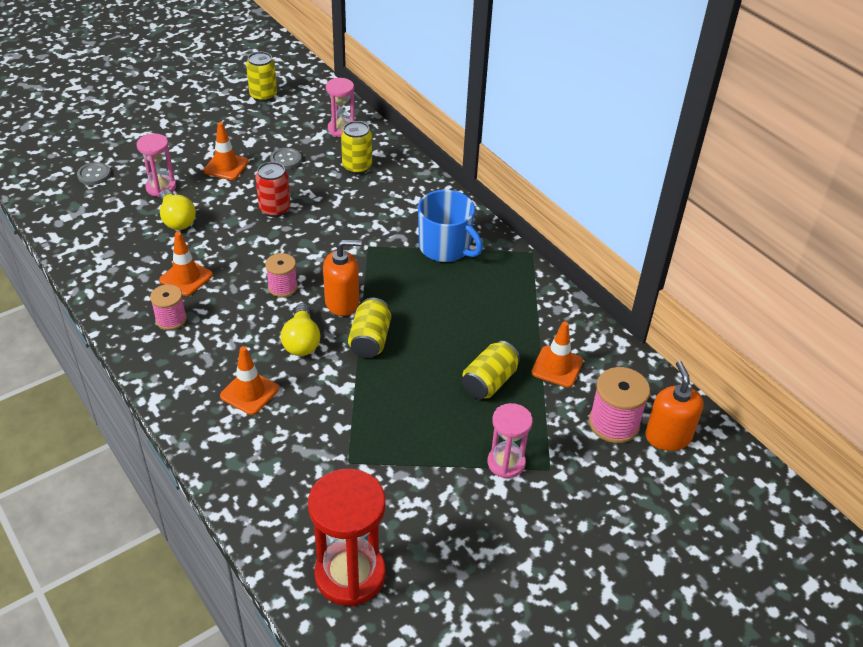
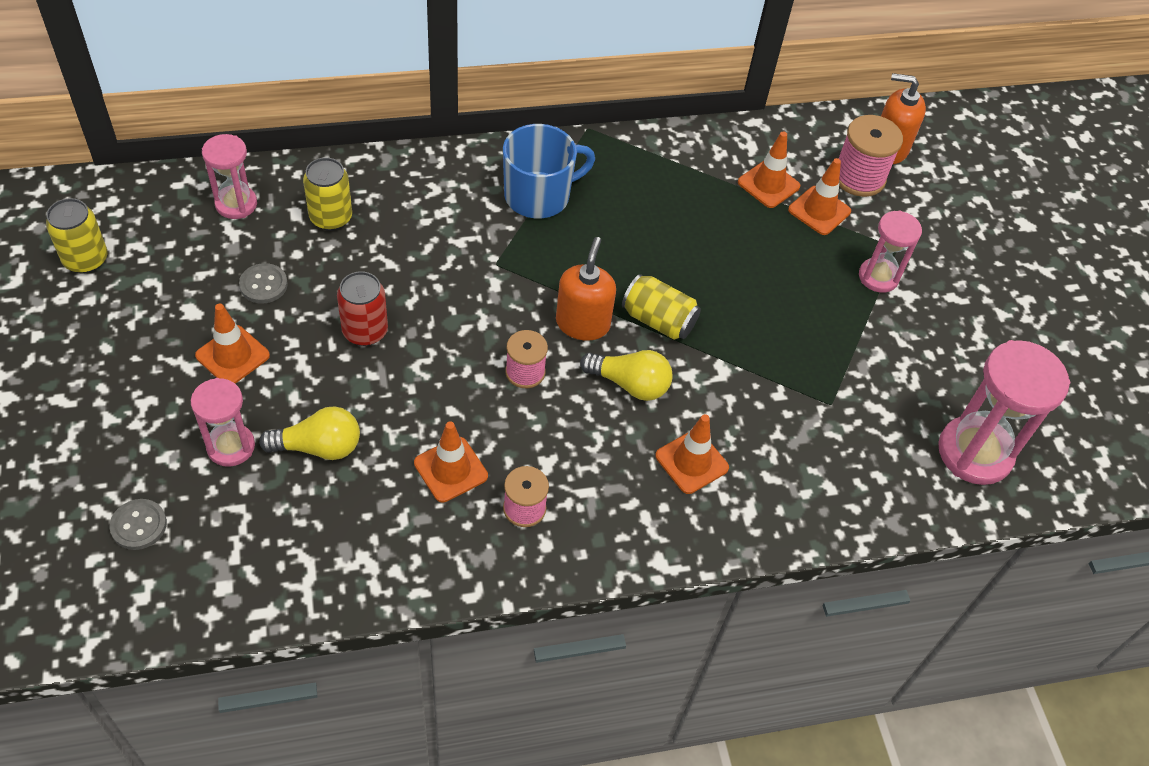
camera: 70 degrees left, 10 degrees up
red hourglass [308,469,386,606] -> pink hourglass [938,340,1070,485]
yellow can [462,341,520,399] -> none
none -> orange traffic cone [788,158,851,235]

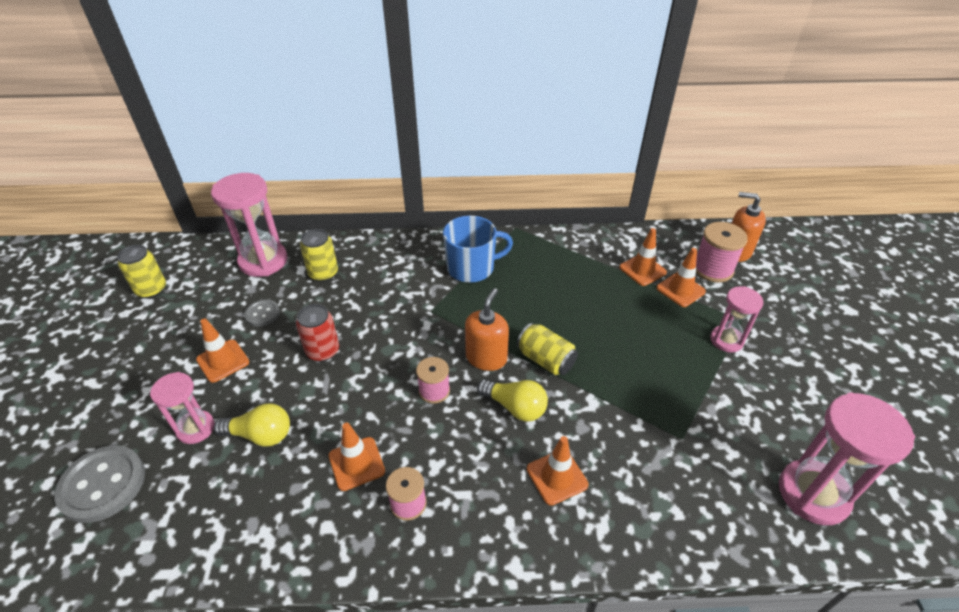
camera: 15 degrees right, 10 degrees down
grey button [110,499,167,550] -> grey button [54,446,145,523], size x1.84
pink hourglass [202,134,257,219] -> pink hourglass [211,173,287,277], size x1.68

